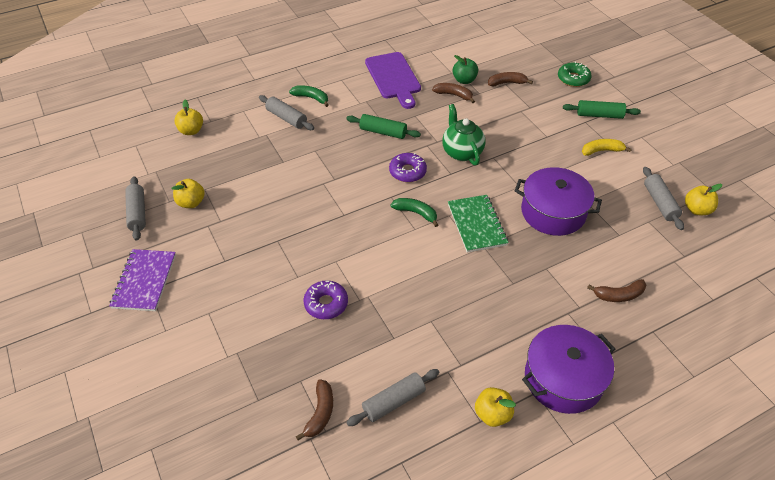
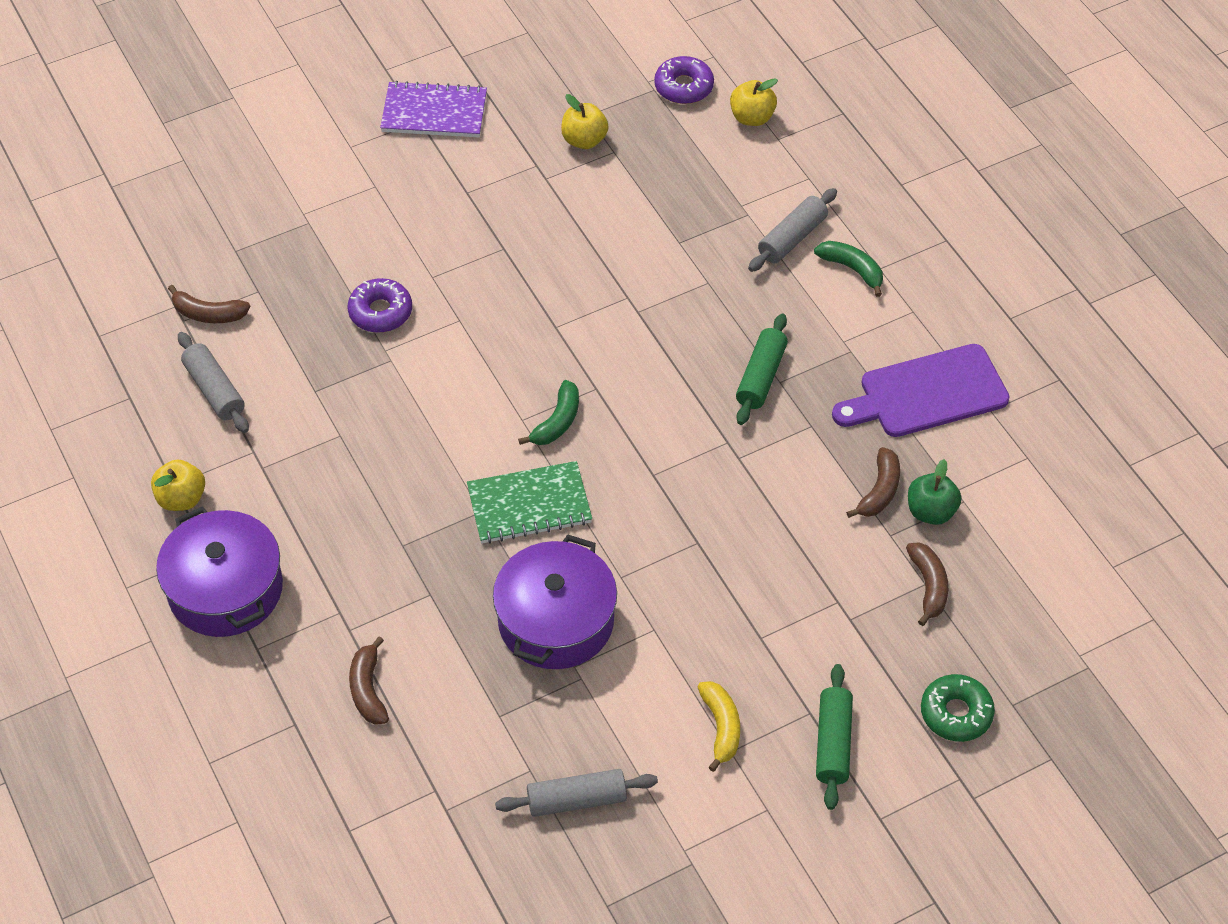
camera: 90 degrees right, 5 degrees up
grey rolling pin [125,176,146,241] -> none
green banana [289,85,329,107] -> green banana turned 75 degrees counterclockwise [814,241,883,297]
purple donut [389,153,427,182] -> purple donut moved to [654,56,714,104]
green teapot [442,104,486,166] -> none
yellow apple [685,184,722,215] -> none

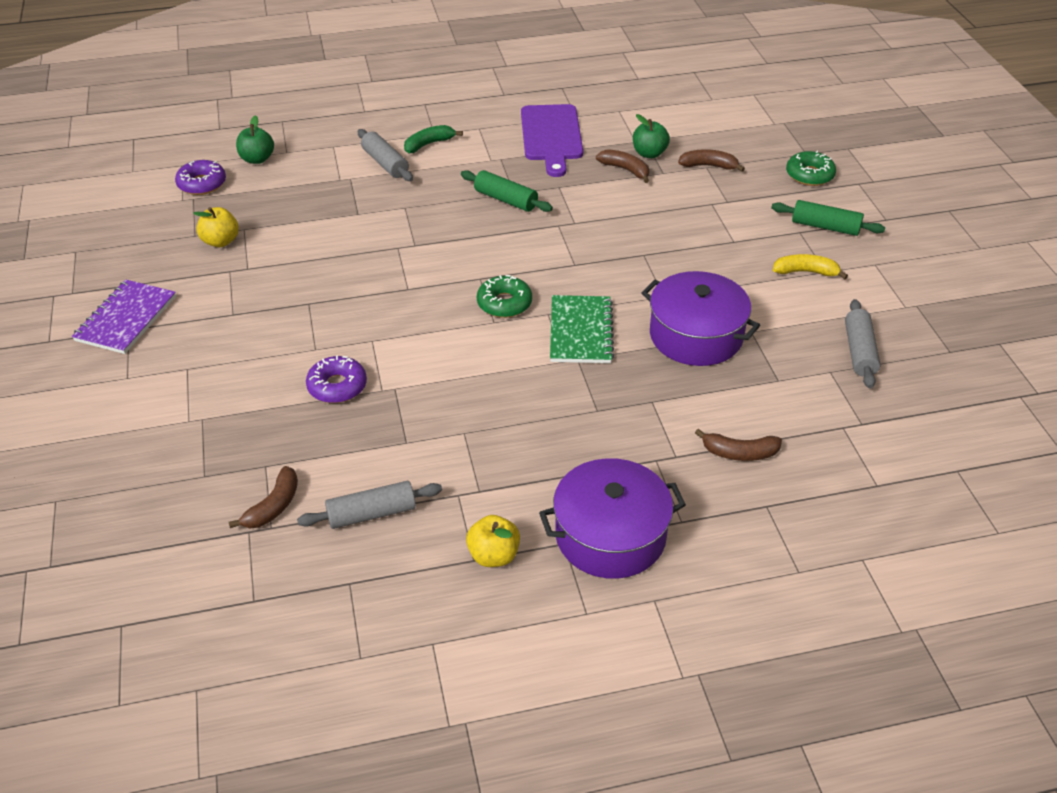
camera: 75 degrees left, 10 degrees down
green banana [518,380,579,445] -> green donut [477,275,532,318]
yellow apple [730,79,778,126] -> green apple [236,115,274,164]

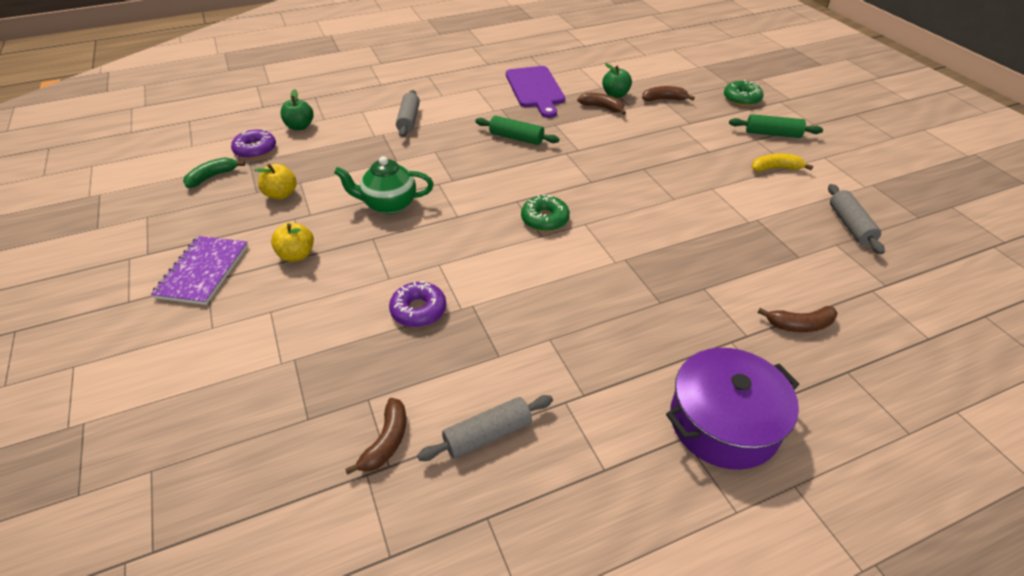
camera: 10 degrees left, 0 degrees up
grey rolling pin [358,129,413,181] -> grey rolling pin turned 45 degrees clockwise [396,90,420,137]
green banana [404,125,463,153] -> green banana moved to [183,157,245,188]
yellow apple [466,515,520,567] -> yellow apple moved to [271,222,314,262]
green notebook [550,295,614,363] -> none
purple pot [641,271,760,366] -> none
none -> green teapot [334,156,434,214]

